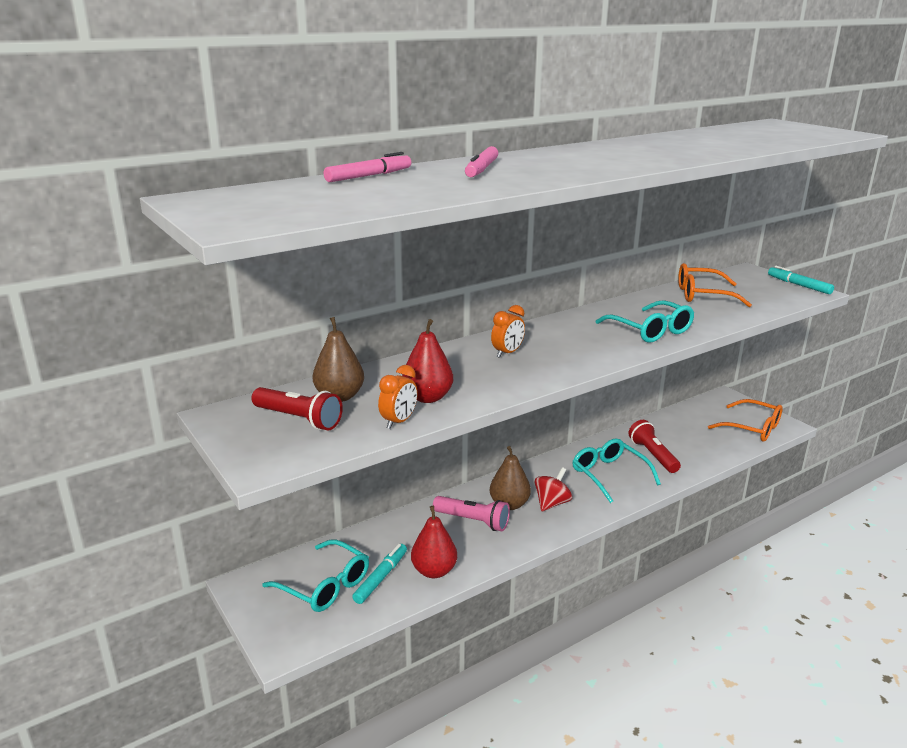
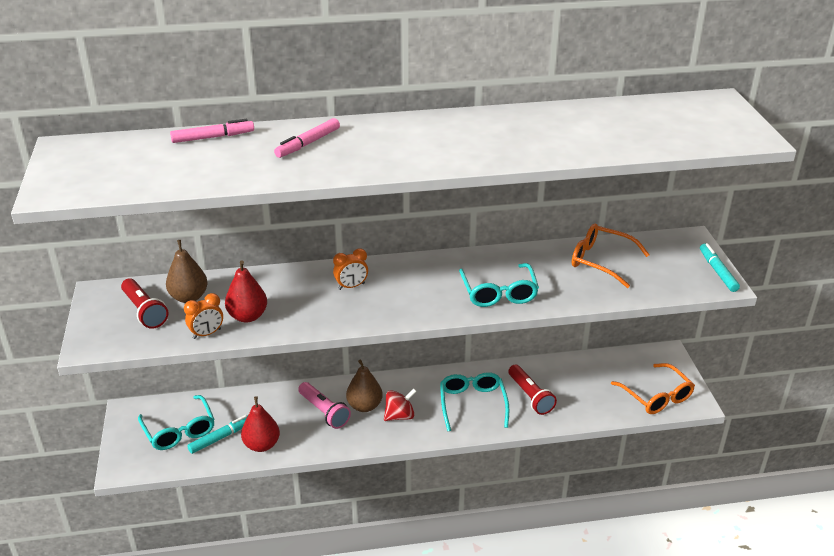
camera: 25 degrees right, 10 degrees up
red flashlight [628,420,681,473] -> red flashlight turned 150 degrees clockwise [508,365,557,415]

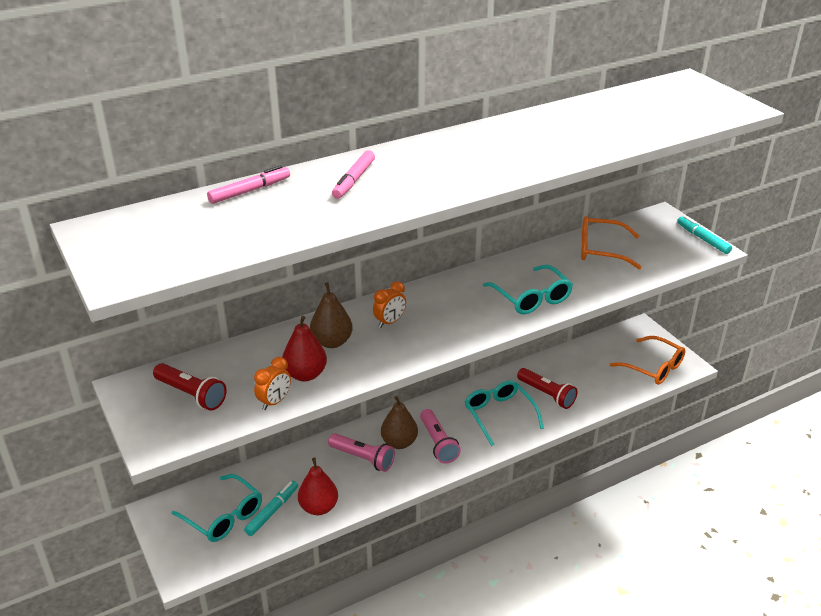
camera: 20 degrees left, 0 degrees up
brown pear [166,240,208,303] -> brown pear moved to [310,282,353,348]
red spinning top [384,388,417,421] -> pink flashlight [420,409,461,463]

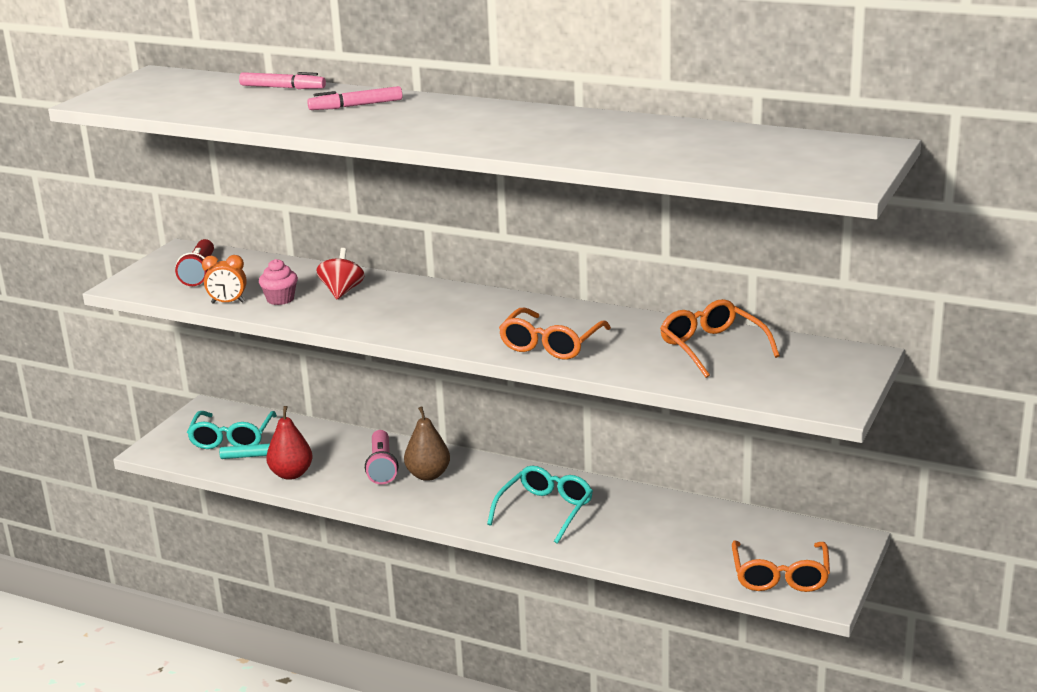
camera: 55 degrees right, 10 degrees down
red pear [282,316,327,381] -> pink cupcake [259,259,298,305]
brown pear [310,282,353,348] -> red spinning top [316,248,365,299]
orange clock [373,281,406,328] -> none
pink flashlight [420,409,461,463] -> none
turquoise glasses [483,265,573,314] -> orange glasses [499,308,611,360]
red flashlight [517,368,577,409] -> none
turquoise marker [677,216,732,254] -> none

